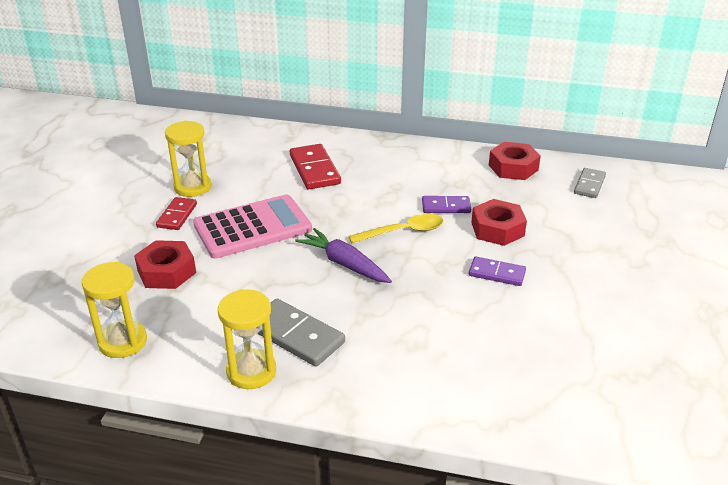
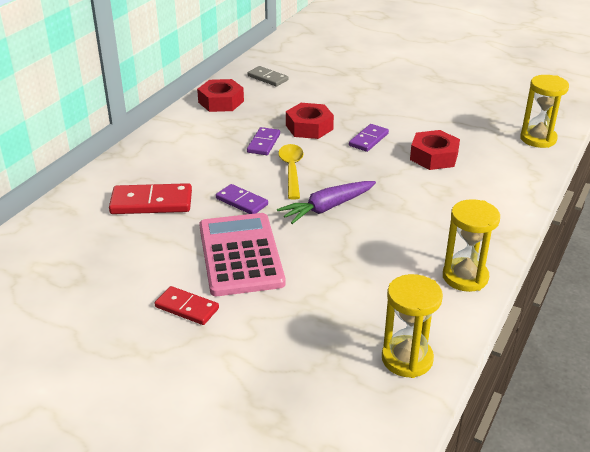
camera: 75 degrees left, 0 degrees up
red nut [134,240,196,289] -> red nut moved to [410,130,460,170]
yellow hourglass [165,121,211,197] -> yellow hourglass moved to [520,75,569,148]
grey domino [257,299,345,367] -> none
none -> purple domino [216,184,268,214]

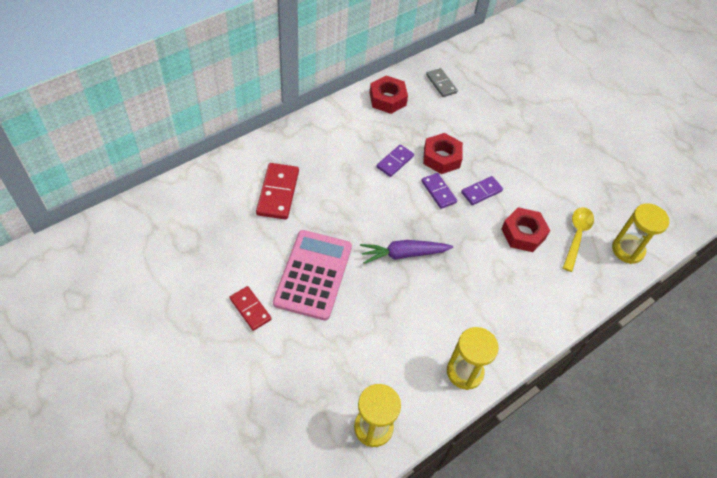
camera: 20 degrees right, 20 degrees up
red domino [109,183,192,214] -> red domino turned 75 degrees clockwise [256,163,299,220]
purple domino [216,184,268,214] -> purple domino moved to [421,173,457,209]
yellow spoon [278,144,304,200] -> yellow spoon moved to [563,207,594,272]

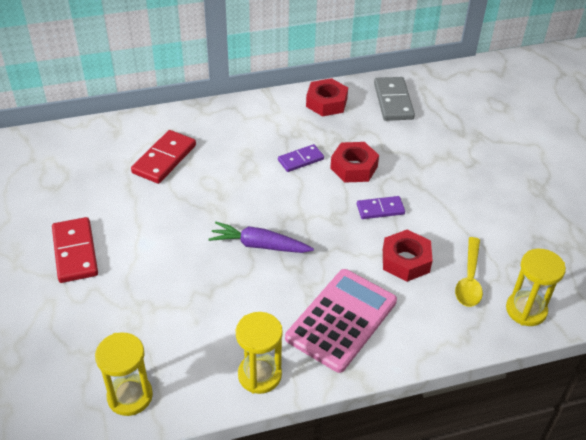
camera: 25 degrees right, 10 degrees down
red domino [229,286,272,331] -> red domino [52,217,98,283], size x1.58
pink calculator [273,230,352,321] -> pink calculator moved to [285,269,397,373]
purple domino [421,173,457,209] -> none
grey domino [426,68,458,97] -> grey domino [374,77,415,121], size x1.58
yellow spoon [563,207,594,272] -> yellow spoon turned 150 degrees clockwise [455,237,483,307]

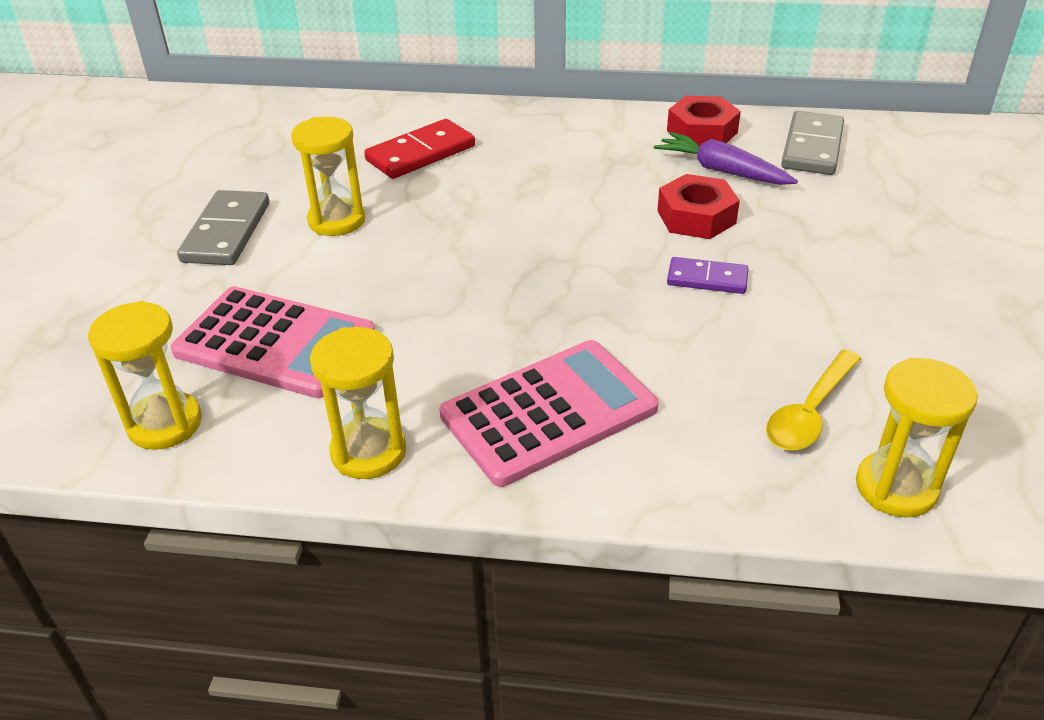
camera: 25 degrees right, 5 degrees down
red domino [52,217,98,283] -> grey domino [177,190,269,265]
purple carrot [208,222,314,253] -> purple carrot moved to [654,132,798,185]
purple domino [278,144,324,172] -> none
red nut [383,230,433,282] -> none
none -> pink calculator [171,286,375,398]
none -> yellow hourglass [291,117,365,236]

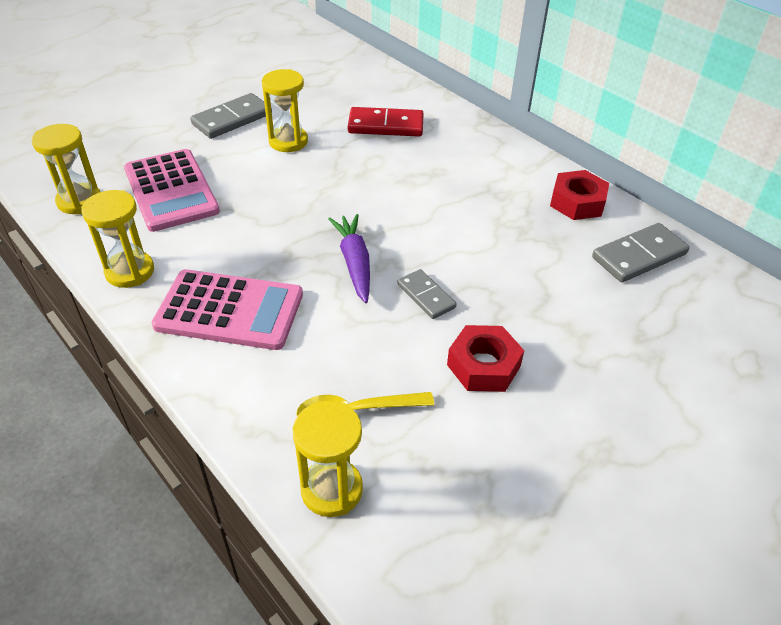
camera: 40 degrees right, 5 degrees up
purple carrot [654,132,798,185] -> purple carrot moved to [328,214,370,303]
red nut [657,174,740,239] -> red nut moved to [447,325,524,392]
purple domino [667,257,748,294] -> grey domino [397,269,457,319]

